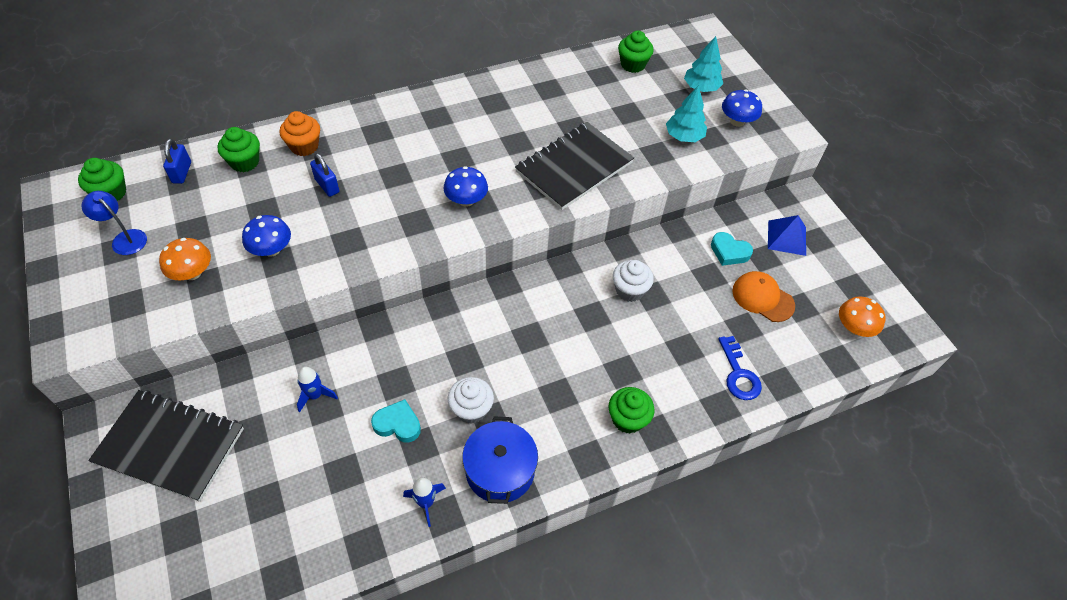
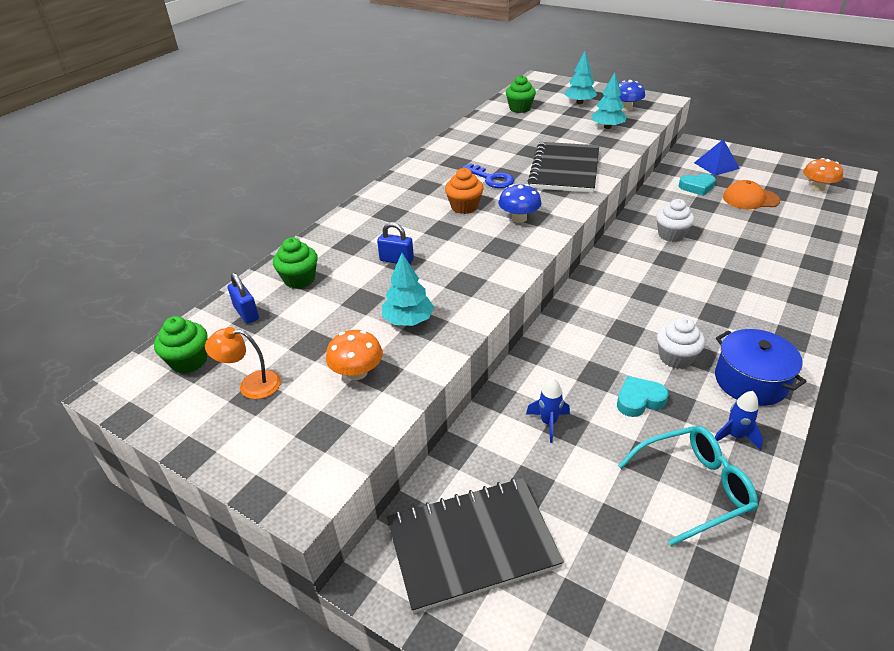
camera: 30 degrees left, 15 degrees down
blue lamp [81,191,147,255] -> orange lamp [205,327,281,399]
blue mushroom [242,215,291,257] -> turquoise tree [382,253,434,326]
orange cupcake [280,111,320,156] -> orange cupcake moved to [445,168,484,214]
green cupcake [609,387,655,434] -> none
blue key [718,336,762,400] -> blue key moved to [462,163,514,188]
none -> turquoise glasses [618,426,758,546]

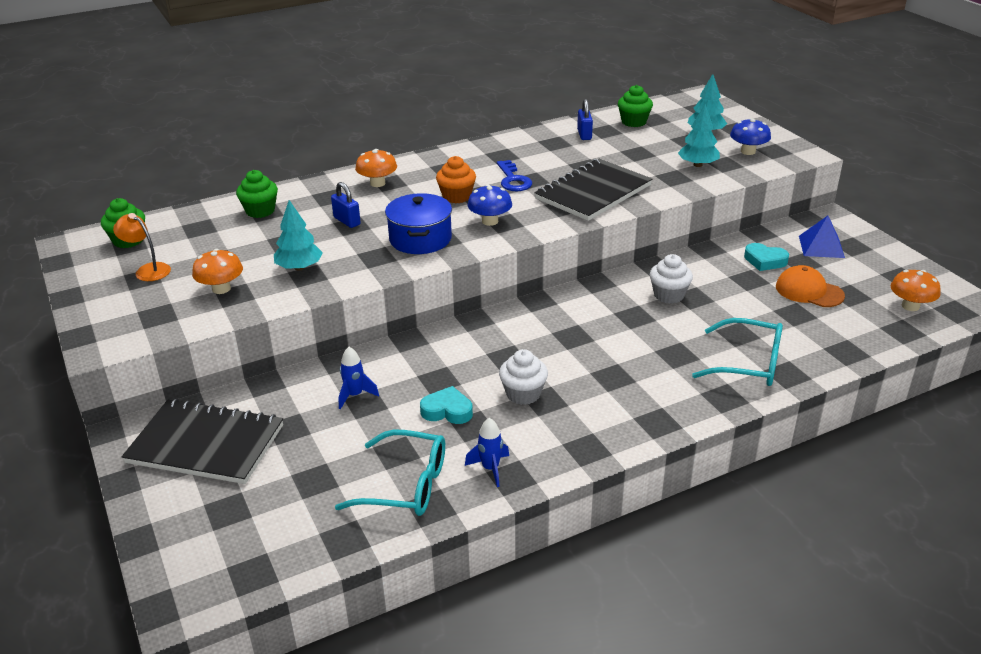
camera: 30 degrees right, 5 degrees down
blue padlock [227,273,259,324] -> blue padlock moved to [577,99,593,140]
blue pot [715,329,807,406] -> blue pot moved to [385,193,452,254]
none -> orange mushroom [355,149,397,187]
none -> turquoise glasses [692,318,783,386]

